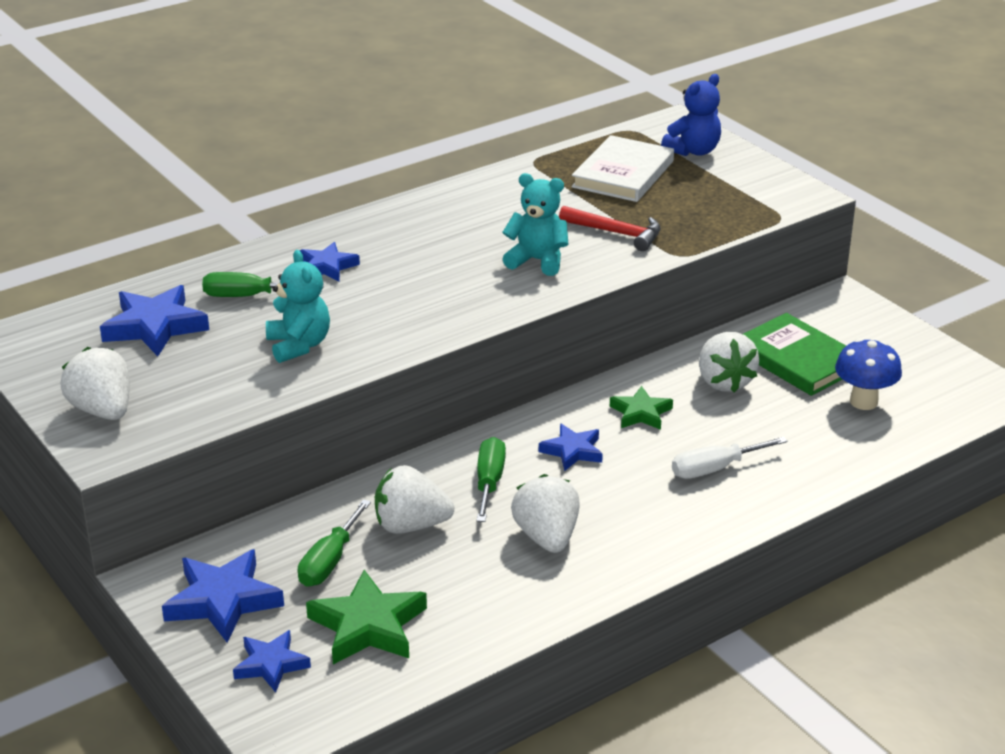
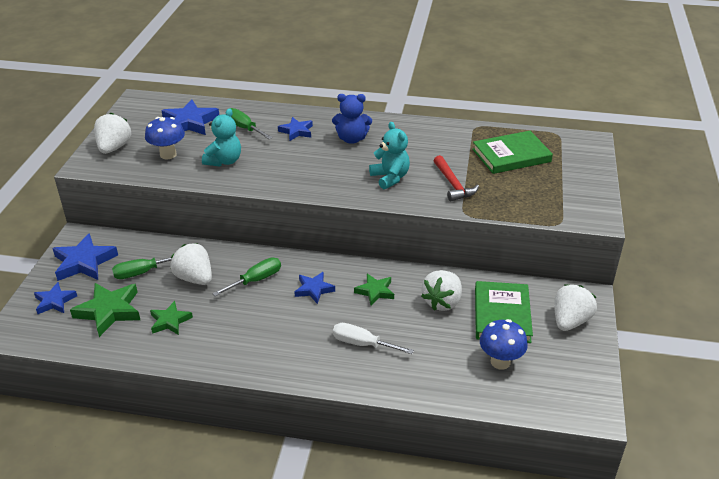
camera: 45 degrees right, 5 degrees up
white strawberry [511,474,580,553] -> white strawberry moved to [554,285,597,331]
white book [572,135,674,202] -> green book [472,131,553,174]
blue teddy bear [661,74,721,156] -> blue teddy bear moved to [332,94,372,144]
none -> blue mushroom [145,117,185,159]
none -> green star [150,301,193,335]

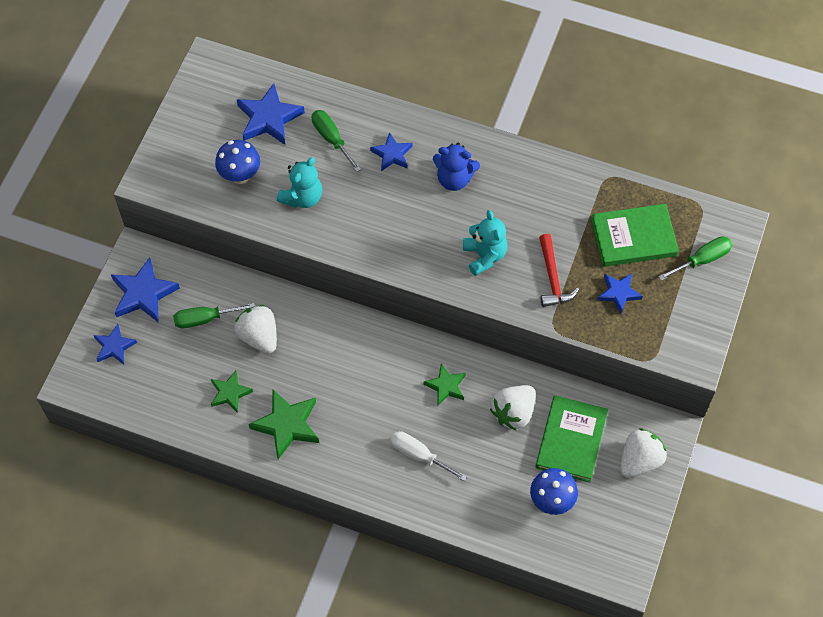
camera: 10 degrees right, 25 degrees up
green star [70,283,140,337] -> green star moved to [249,390,319,459]
white strawberry [94,113,131,154] -> none
green screwdriver [212,257,281,296] -> green screwdriver moved to [658,236,733,281]
blue star [295,272,335,304] -> blue star moved to [597,273,643,314]

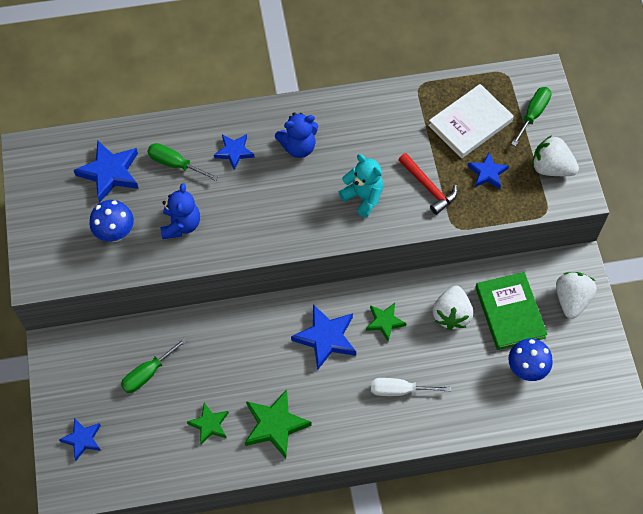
camera: 30 degrees left, 0 degrees up
blue star [111,257,180,323] -> blue star moved to [291,304,356,369]
white strawberry [234,305,277,354] -> white strawberry moved to [532,135,579,176]
turquoise teddy bear [277,157,322,208] -> blue teddy bear [160,183,200,239]
green book [591,204,679,267] -> white book [428,84,514,158]

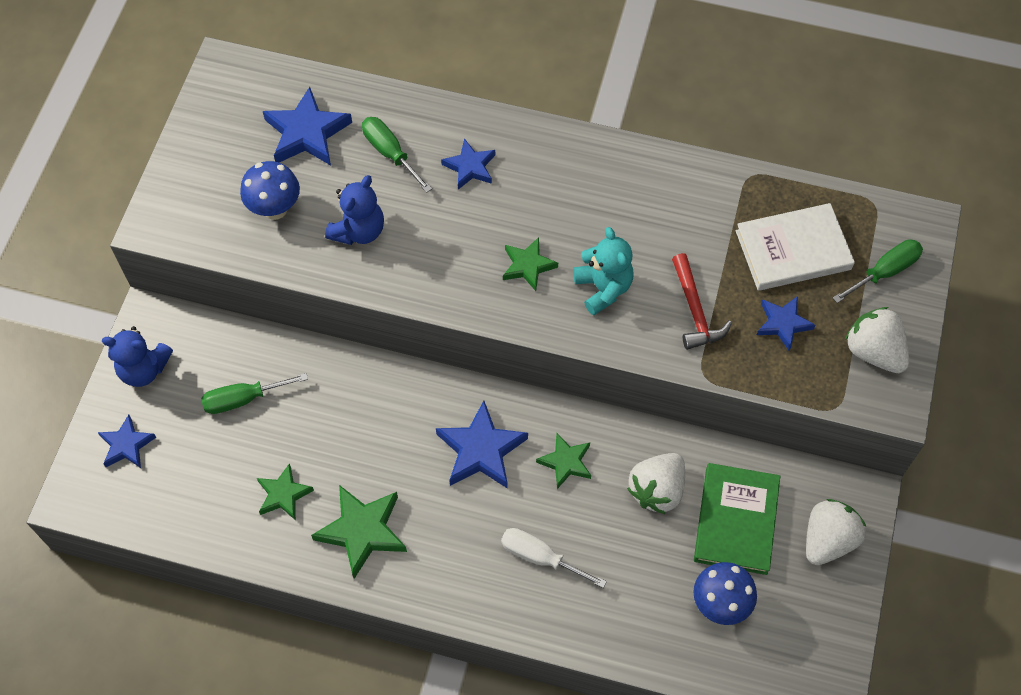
camera: 25 degrees right, 0 degrees up
blue teddy bear [275,112,318,158] -> blue teddy bear moved to [102,326,173,387]
none -> green star [503,237,558,291]

